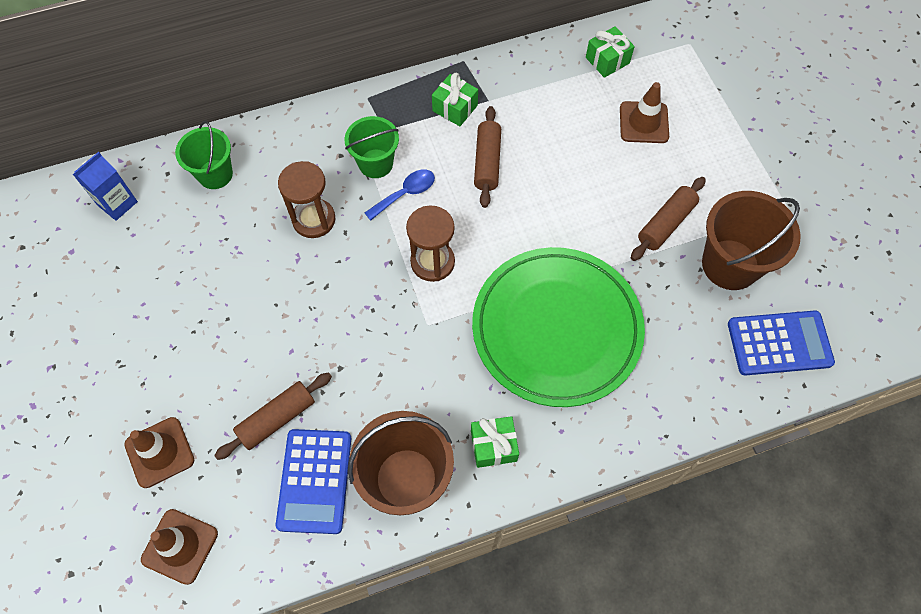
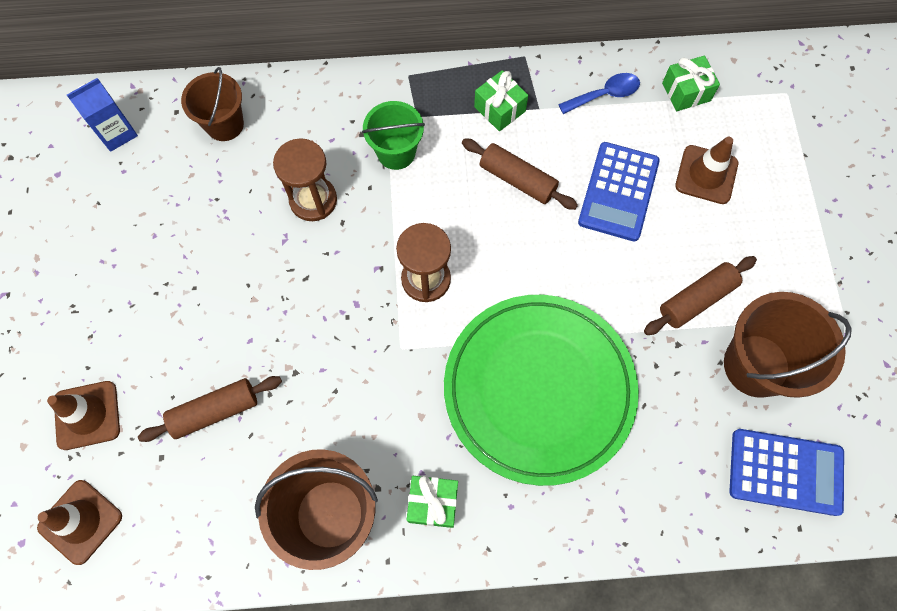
camera: 15 degrees right, 5 degrees up
green bucket [175,121,233,189] -> brown bucket [181,67,244,141]
blue calculator [276,429,351,534] -> blue calculator moved to [578,142,660,242]
blue spoon [365,170,435,221] -> blue spoon moved to [558,73,640,114]
brown rolling pin [474,106,501,208] -> brown rolling pin turned 75 degrees counterclockwise [462,138,578,210]

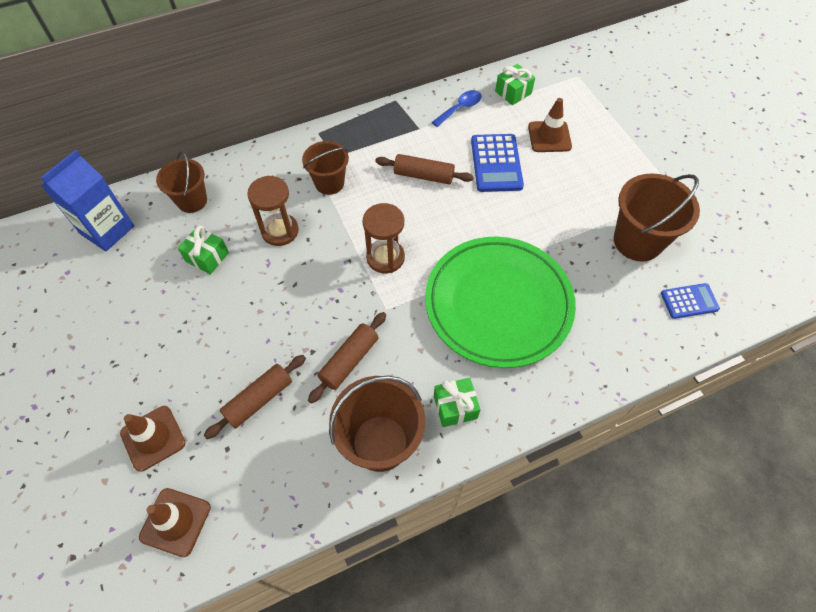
camera: 20 degrees left, 10 degrees down
blue carton [67,78,138,152] -> blue carton [41,150,134,251], size x1.52
green bucket [362,101,425,170] -> brown bucket [302,141,349,195]
green gift [474,70,528,131] -> green gift moved to [178,225,229,275]
brown rolling pin [644,256,757,335] -> brown rolling pin moved to [308,312,386,404]
blue calculator [729,429,844,516] -> blue calculator [661,283,720,319], size x0.62

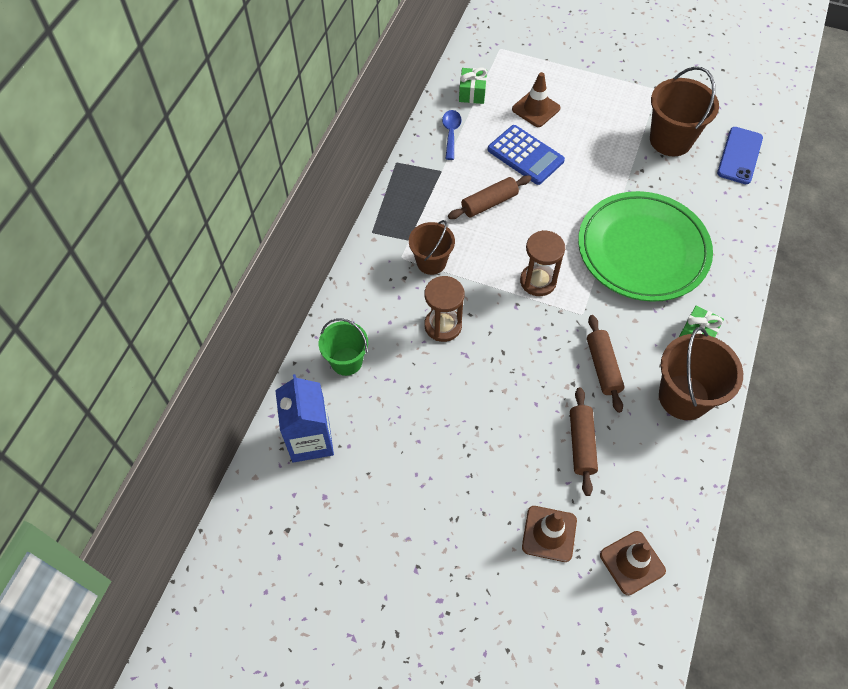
camera: 45 degrees left, 0 degrees up
brown bucket [156,151,207,213] -> green bucket [319,318,368,376]
green gift [178,225,229,275] -> none
blue calculator [661,283,720,319] -> blue phone [717,127,763,184]

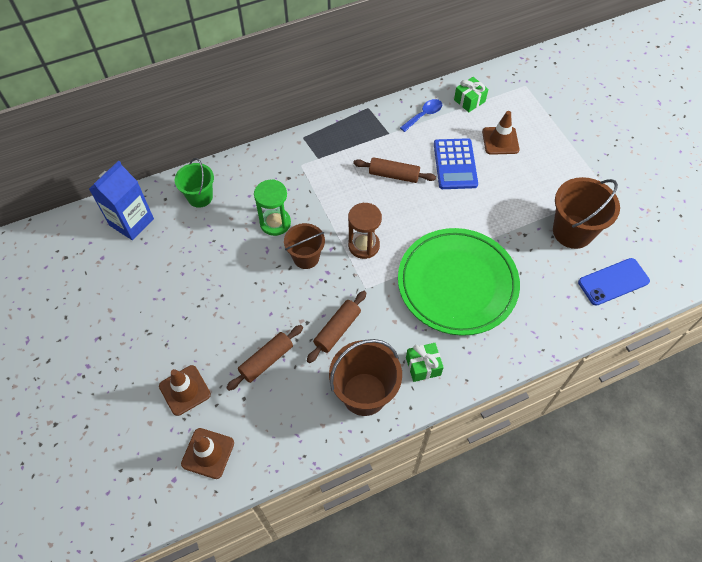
camera: 45 degrees right, 0 degrees up
brown bucket [409,220,455,275] -> brown bucket moved to [284,223,325,269]
brown hourglass [424,276,465,342] -> green hourglass [254,179,291,236]

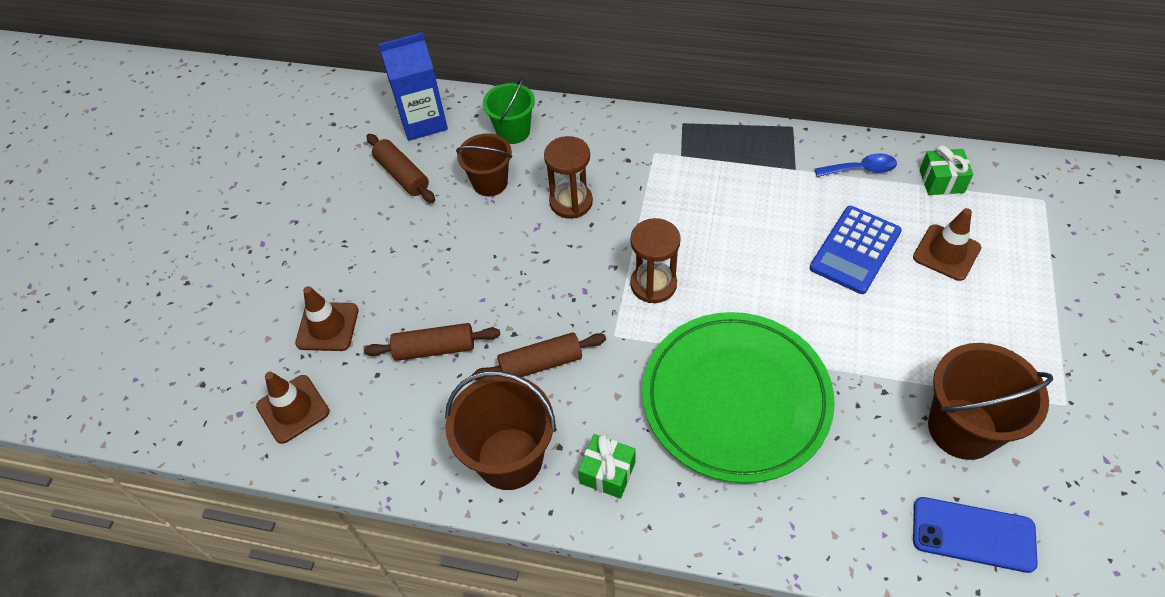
camera: 40 degrees right, 5 degrees down
green hourglass [254,179,291,236] -> brown hourglass [544,136,593,219]
brown bucket [284,223,325,269] -> brown bucket moved to [456,134,512,196]
brown rolling pin [353,157,436,183] -> brown rolling pin moved to [367,134,435,203]

